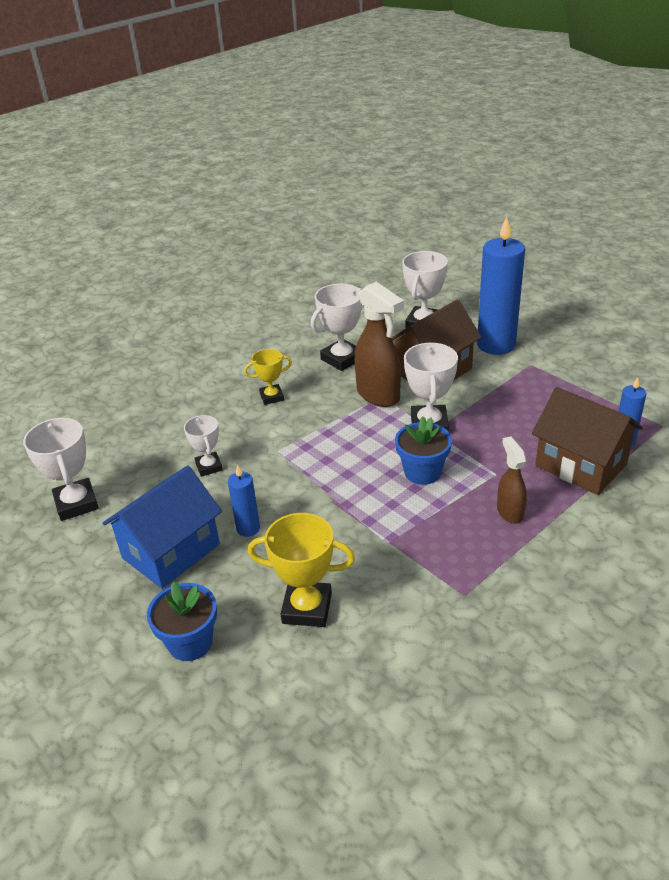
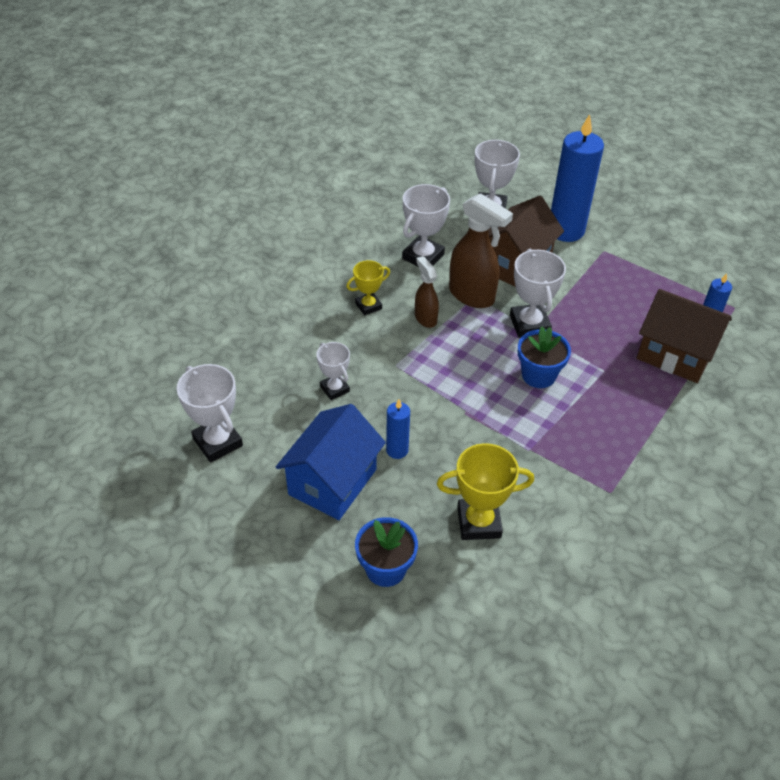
camera: 15 degrees left, 10 degrees up
brown spray bottle [497,436,527,524] -> brown spray bottle moved to [415,256,439,328]

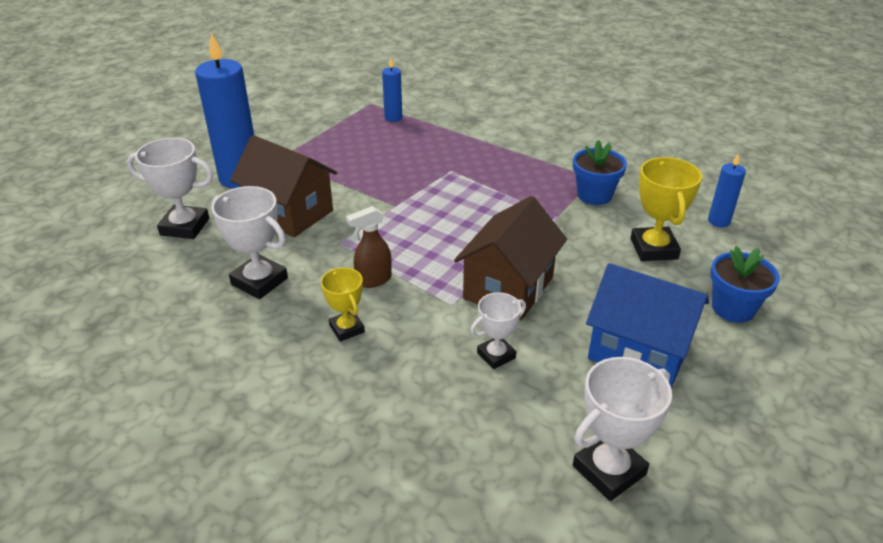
camera: 90 degrees left, 10 degrees down
blue candle [386,399,410,459] -> blue candle moved to [708,153,746,228]
brown spray bottle [449,193,513,308] -> none
white trophy [510,249,566,338] -> none
blue flower pot [518,327,571,388] -> blue flower pot moved to [573,140,627,205]
brown house [637,289,732,383] -> brown house moved to [454,196,567,320]

